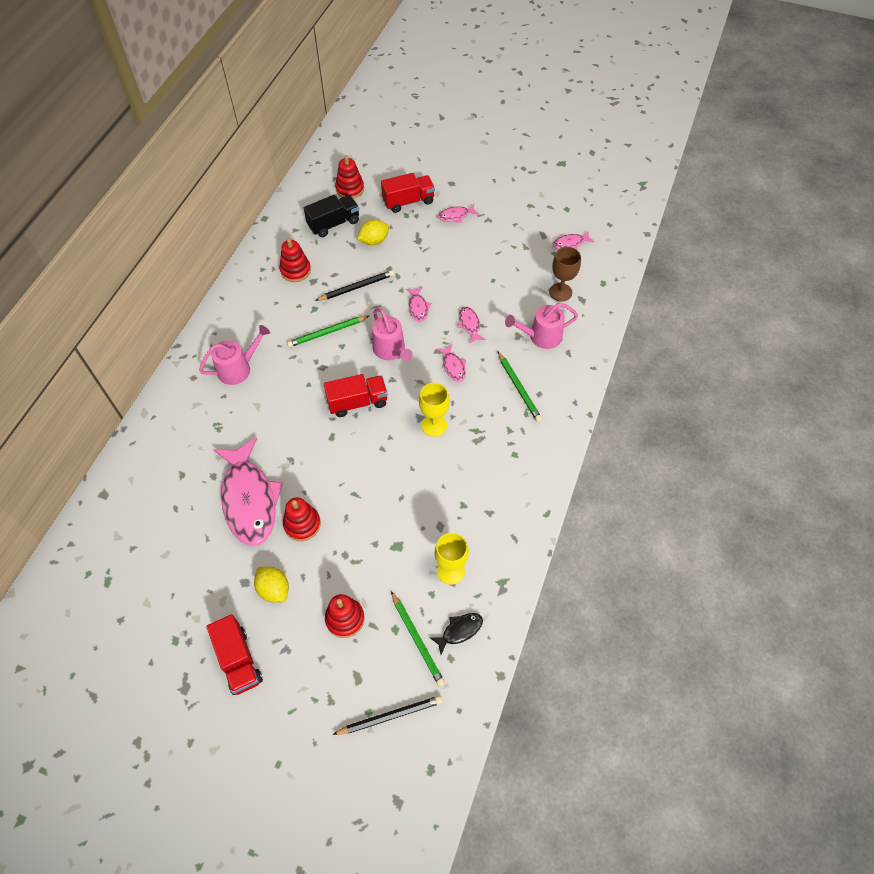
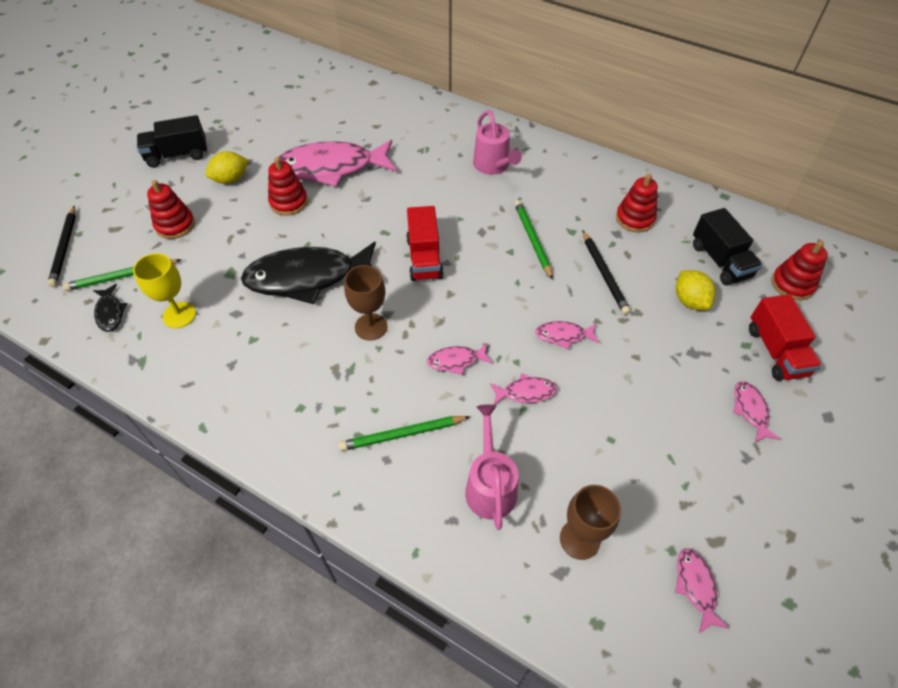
camera: 100 degrees right, 5 degrees down
red truck [206,614,263,695] -> black truck [137,115,207,168]
pink watering can [372,308,413,362] -> none
yellow goblet [419,383,450,437] -> brown goblet [344,265,388,341]
none -> black fish [241,242,376,304]

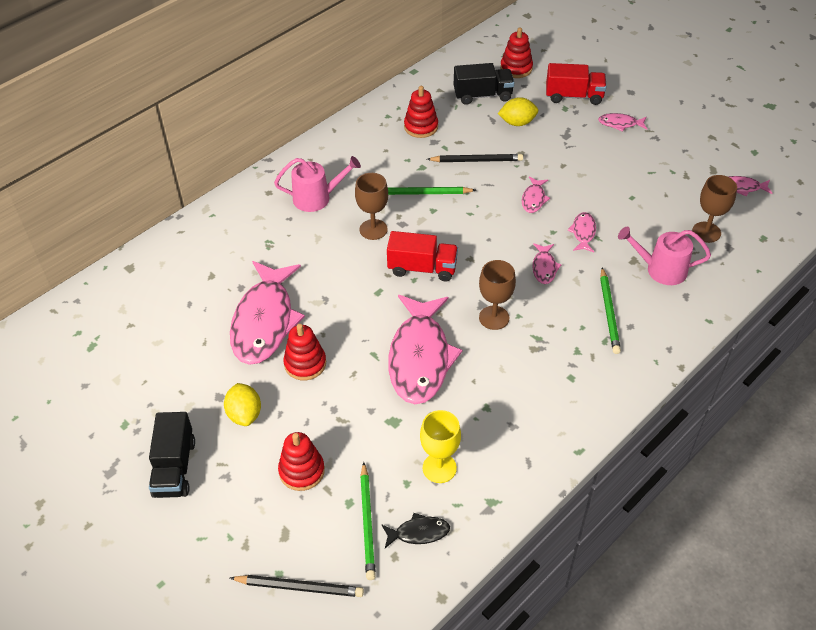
camera: 75 degrees left, 5 degrees down
black fish [241,242,376,304] -> pink fish [388,295,462,404]
none -> brown goblet [355,173,388,240]

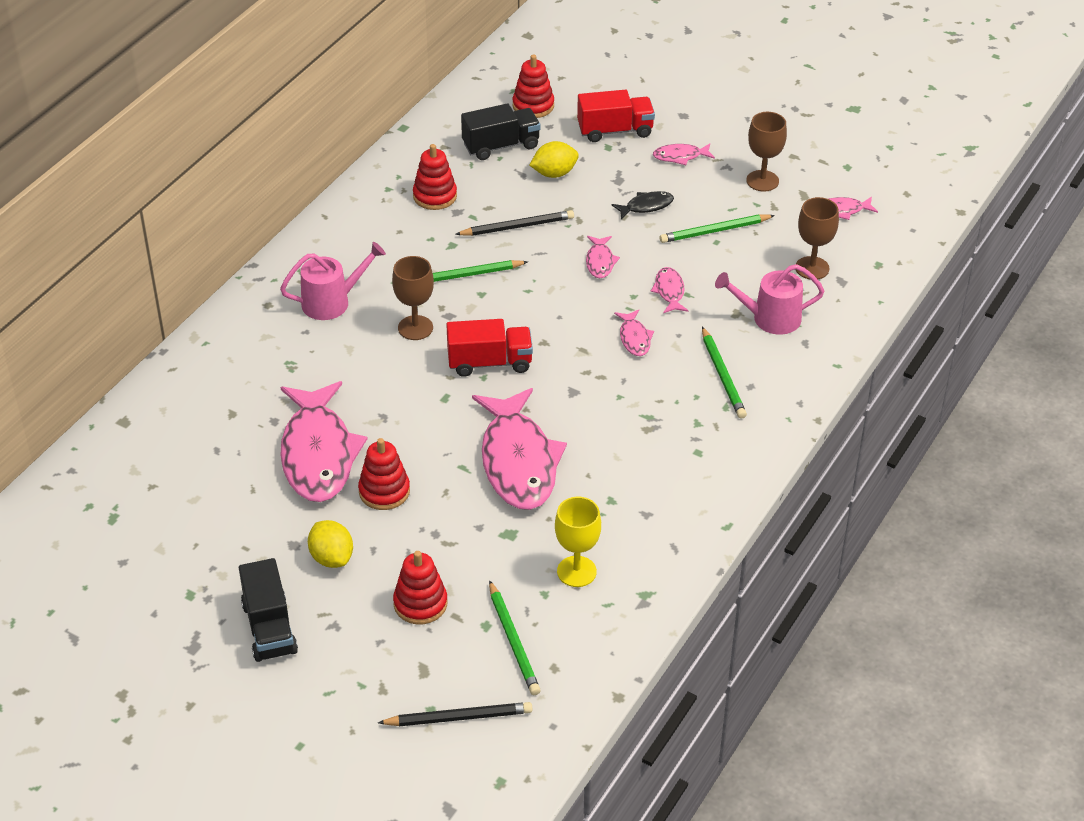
camera: 15 degrees left, 5 degrees down
black fish [381,513,450,548] -> black fish moved to [611,191,674,219]
brown goblet [479,260,516,330] -> brown goblet moved to [746,112,787,192]
none -> green pencil [659,215,775,243]

